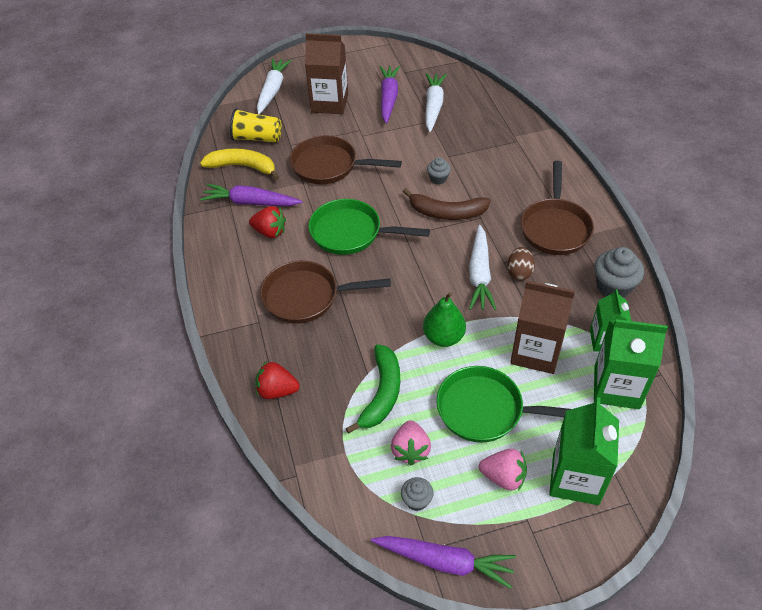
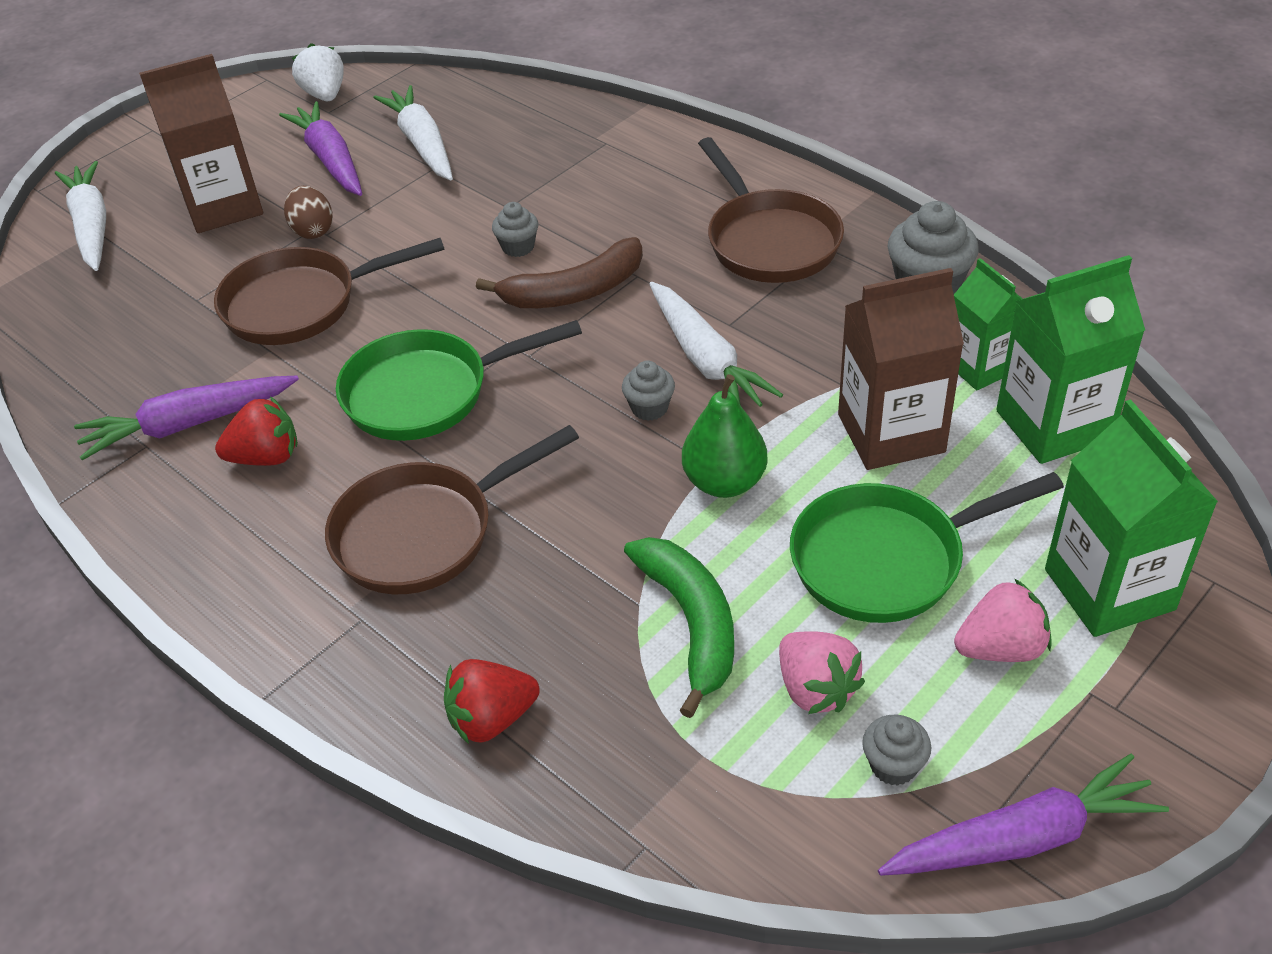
camera: 30 degrees left, 5 degrees down
yellow banana [200,148,279,180] -> none
yellow cup [230,108,282,142] -> none
brown egg [507,247,535,280] -> brown egg moved to [284,186,333,239]
none -> white strawberry [292,43,344,101]
none -> grey cupcake [622,361,675,421]

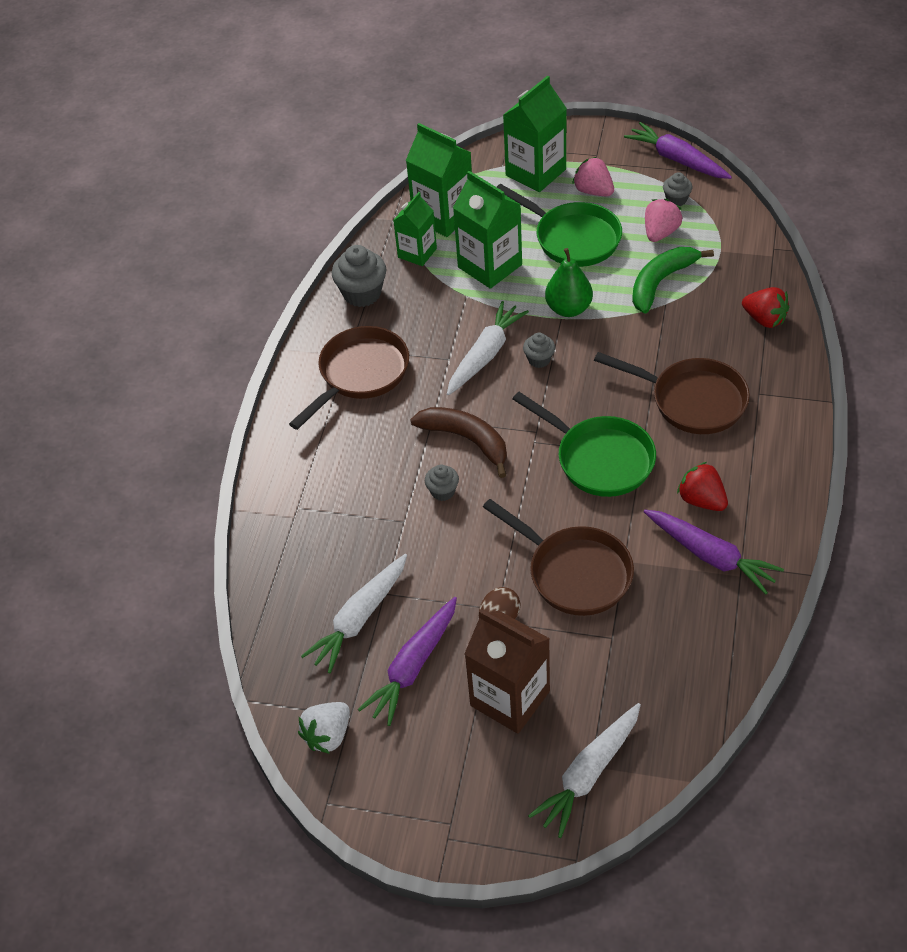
camera: 120 degrees left, 5 degrees up
brown carton [838,268,964,470] -> green carton [453,171,522,289]

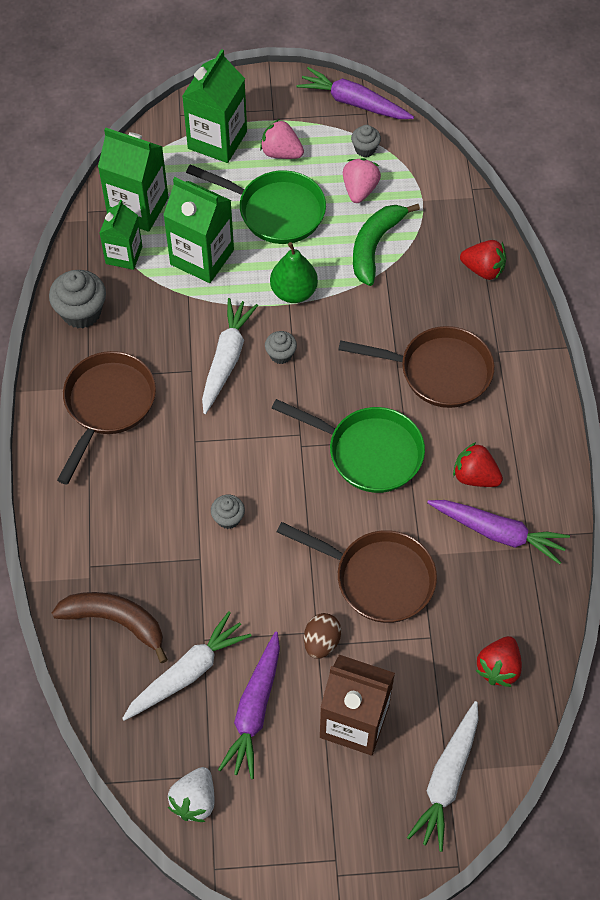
camera: 20 degrees left, 10 degrees up
white carrot [301,554,407,673] -> white carrot turned 150 degrees counterclockwise [122,611,251,721]
brown banana [410,407,507,478] -> brown banana moved to [52,592,168,663]
none -> red strawberry [476,636,522,687]

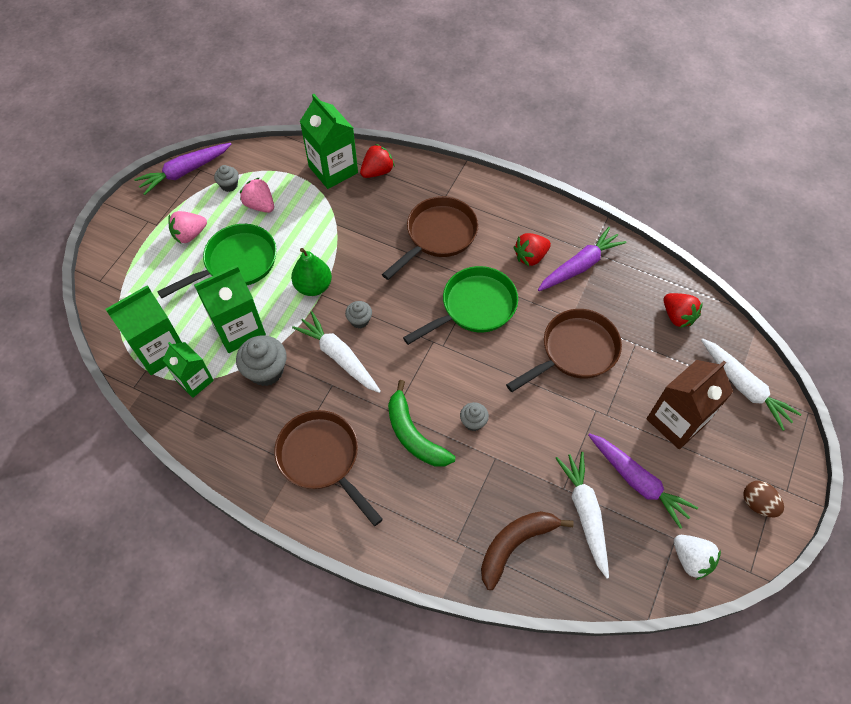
camera: 60 degrees left, 0 degrees up
grey cupcake [49,270,106,328] -> grey cupcake moved to [236,335,287,386]
green carton [182,49,247,163] -> green carton moved to [300,94,358,189]
brown egg [304,613,341,659] -> brown egg moved to [743,481,784,517]
green banana [353,204,420,286] -> green banana moved to [388,380,456,466]

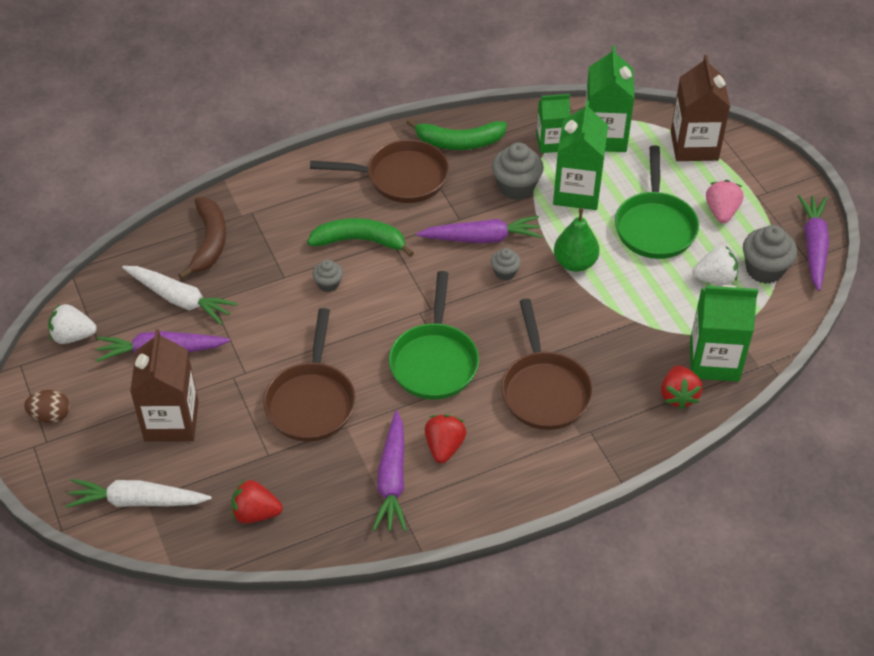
camera: 130 degrees right, 10 degrees down
grey cupcake [214,165,239,192] -> grey cupcake [743,225,797,284], size x1.78
pink strawberry [240,177,274,213] -> white strawberry [692,246,738,285]
white carrot [292,311,381,393] -> purple carrot [416,216,542,243]
none -> green banana [406,118,507,150]
none -> brown carton [671,55,730,161]

